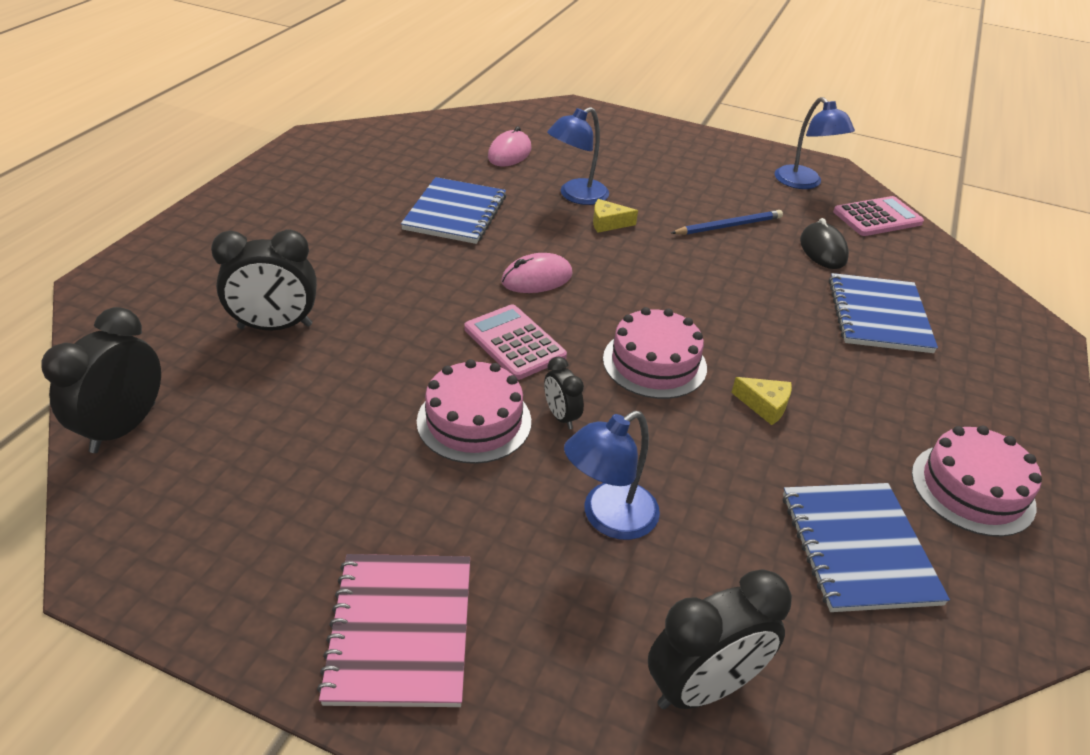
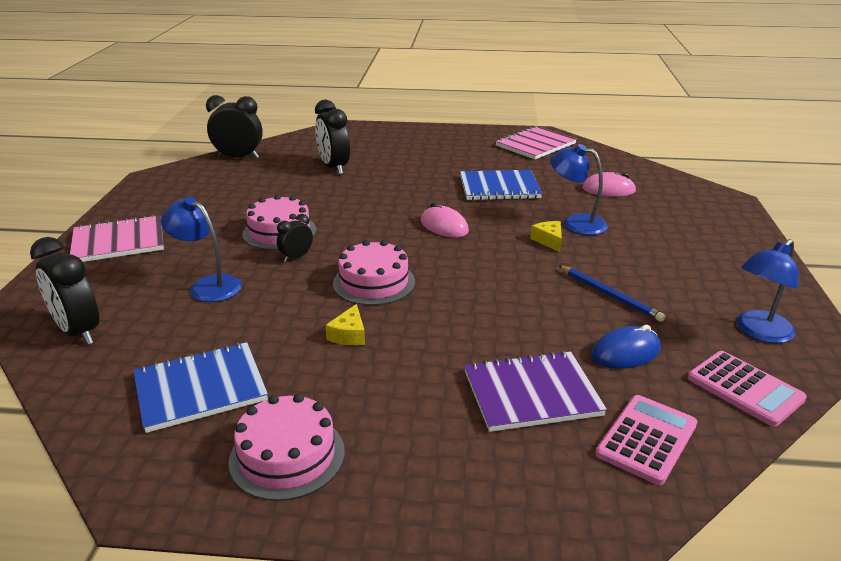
camera: 75 degrees right, 10 degrees down
pink calculator [464,304,567,380] -> pink calculator moved to [595,395,697,485]
black mouse [800,218,849,269] -> blue mouse [592,325,661,369]
blue notebook [829,273,938,353] -> purple notebook [464,351,607,432]
none -> pink notebook [495,126,577,159]

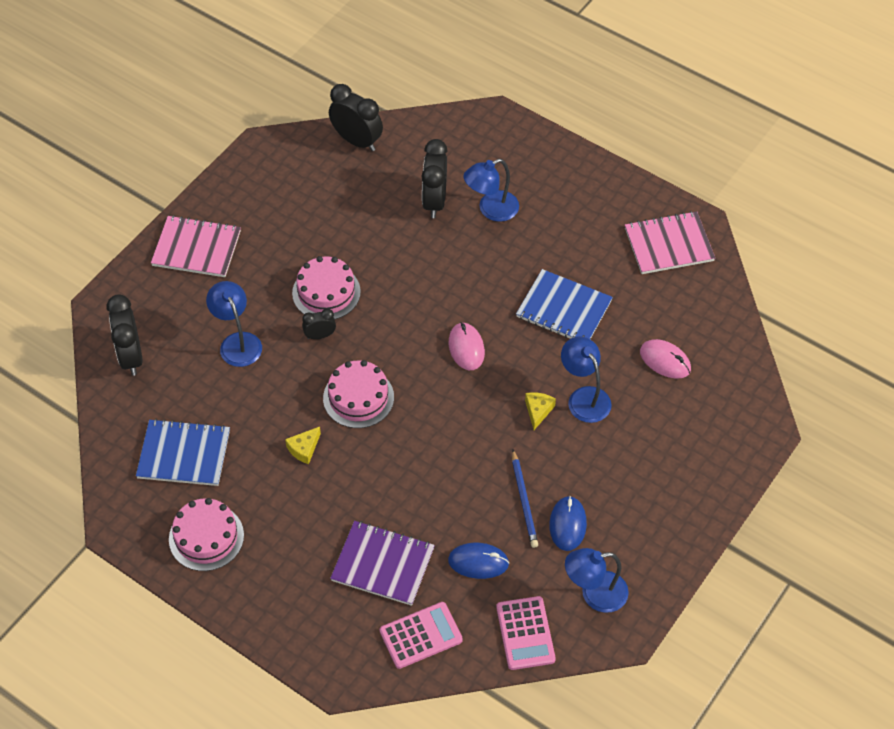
camera: 30 degrees right, 25 degrees up
none -> blue lamp [464,159,519,222]
none -> blue mouse [549,496,587,551]

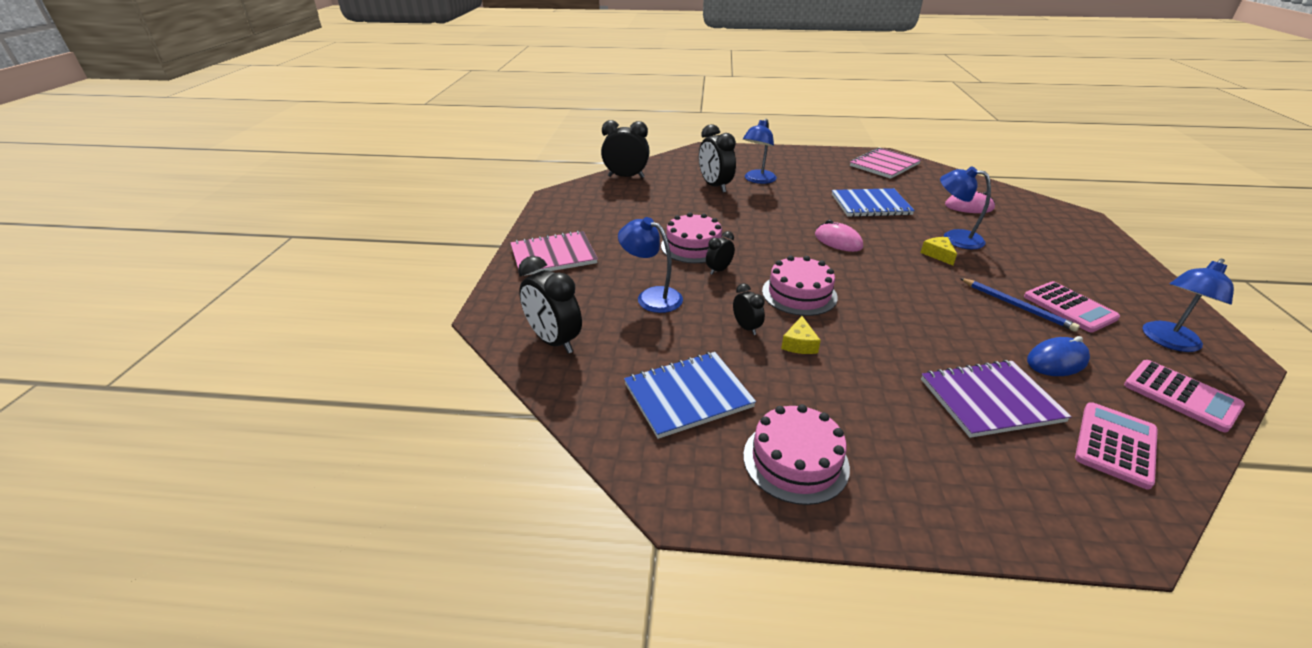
camera: 30 degrees left, 20 degrees down
blue mouse [549,496,587,551] -> pink calculator [1024,281,1120,332]
none -> black clock [733,283,765,335]

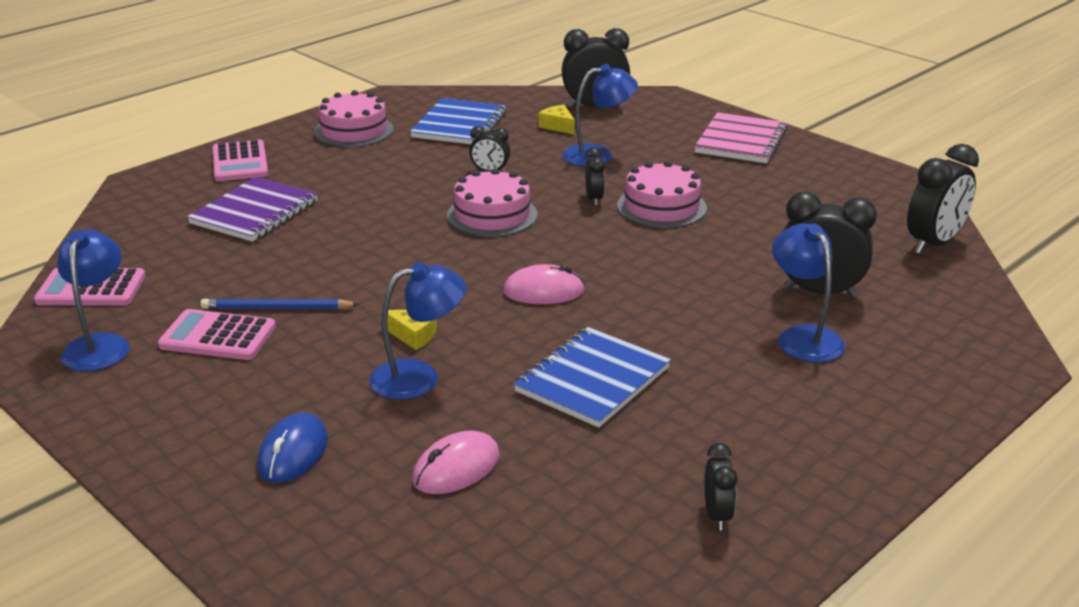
camera: 130 degrees right, 5 degrees down
yellow cheese [781,316,821,354] -> yellow cheese moved to [538,105,575,135]
pink notebook [850,148,921,179] -> black clock [704,443,738,531]
blue mouse [1027,336,1090,376] -> blue mouse moved to [257,413,328,483]
pink calculator [1075,402,1158,489] -> pink calculator moved to [212,140,268,181]

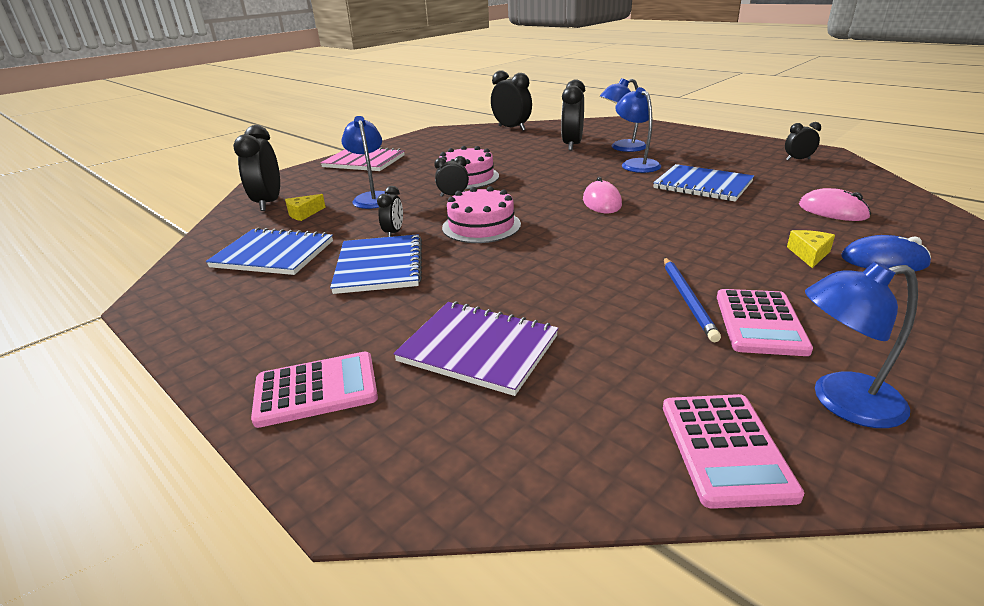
camera: 90 degrees left, 0 degrees up
pink cake [314,90,394,147] -> none
blue lamp [369,262,466,400] -> blue lamp moved to [615,87,661,173]
yellow cheese [387,310,437,350] -> yellow cheese moved to [787,230,835,268]
none -> blue notebook [330,234,422,294]

